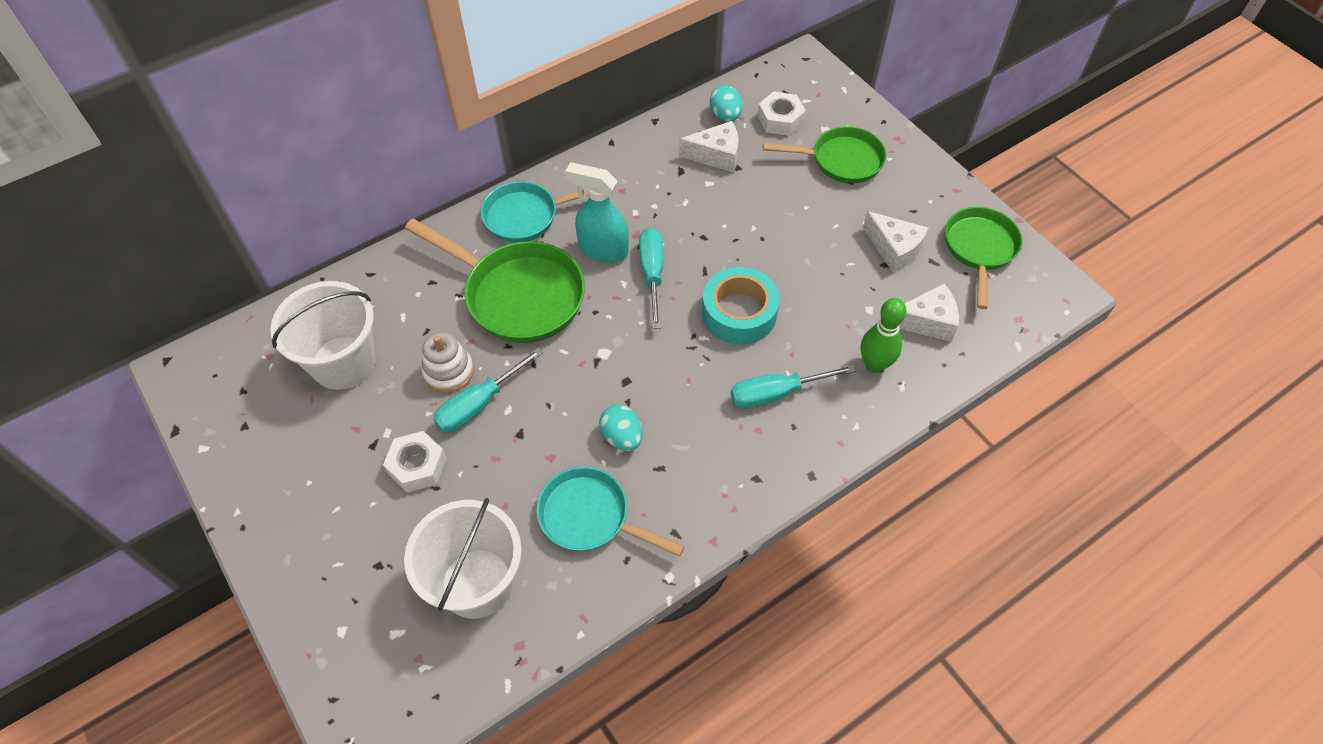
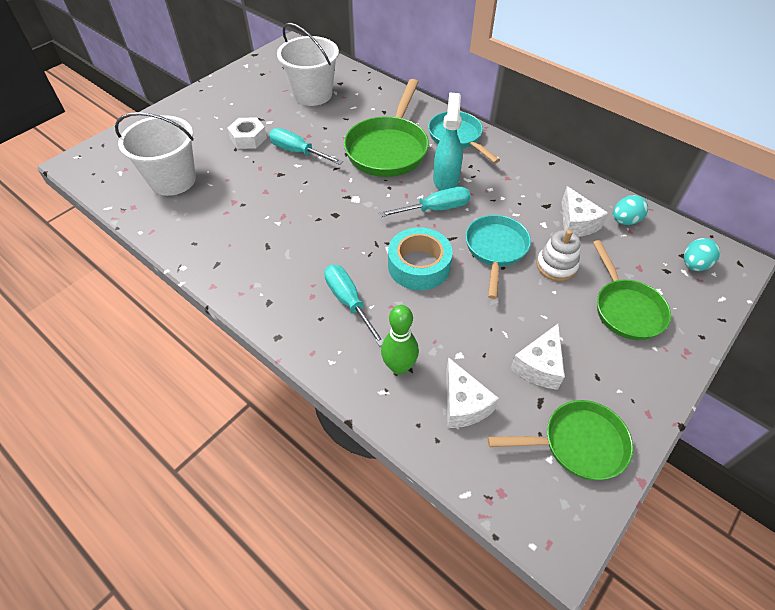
camera: 75 degrees right, 5 degrees down
white stacking toy [421,332,474,393] -> white stacking toy moved to [536,230,581,281]
turquoise pan [536,467,685,556] -> turquoise pan moved to [466,215,531,299]
turquoise egg [599,405,642,451] -> turquoise egg moved to [684,238,720,271]
white nut [757,91,806,136] -> none

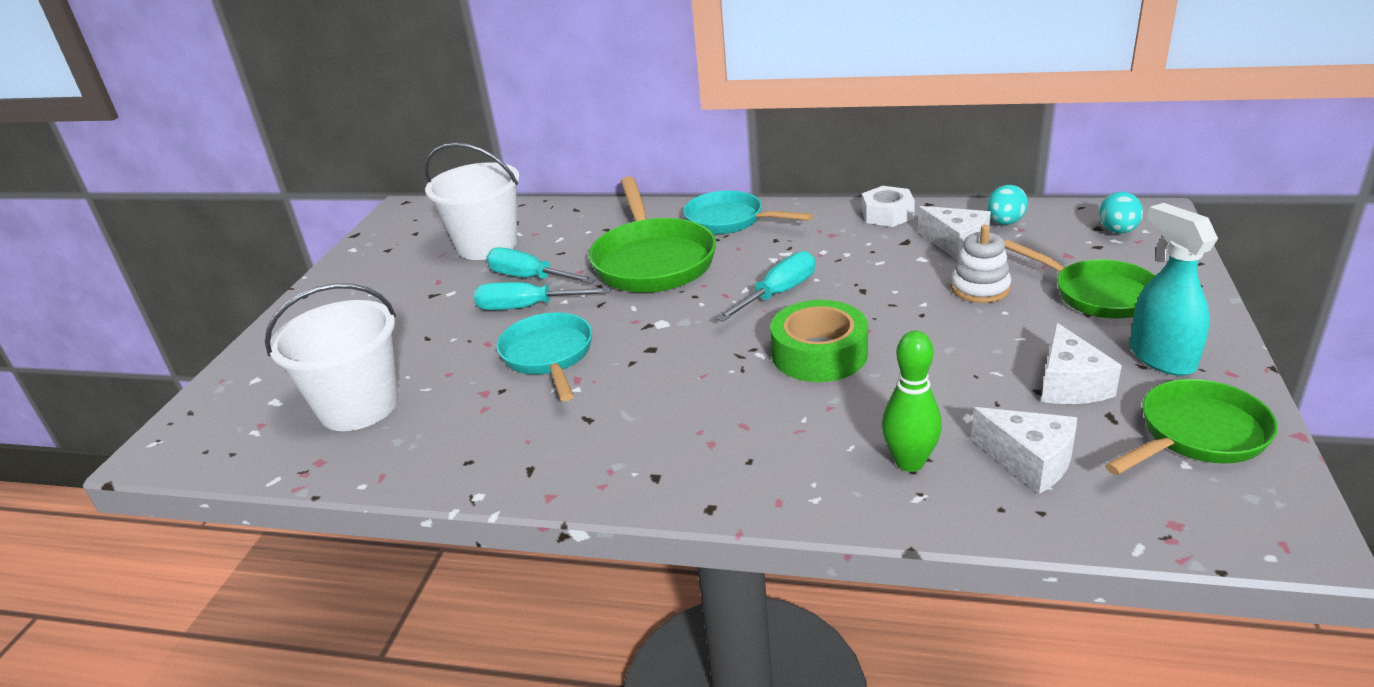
camera: 25 degrees left, 20 degrees down
white nut [227,117,267,149] -> white nut moved to [862,186,915,227]
turquoise screwdriver [324,265,384,346] -> turquoise screwdriver moved to [486,247,596,284]
turquoise tape [388,227,453,290] -> green tape [770,300,868,382]
turquoise spray bottle [433,92,463,190] -> turquoise spray bottle moved to [1130,203,1218,376]
turquoise pan [466,215,531,299] -> turquoise pan moved to [496,312,592,401]

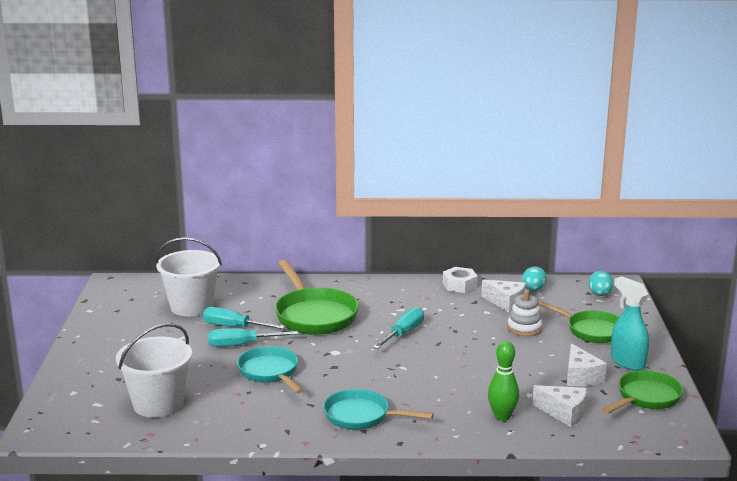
camera: 15 degrees left, 10 degrees down
turquoise pan [683,190,813,234] -> turquoise pan moved to [323,389,434,430]
green tape [770,300,868,382] -> none

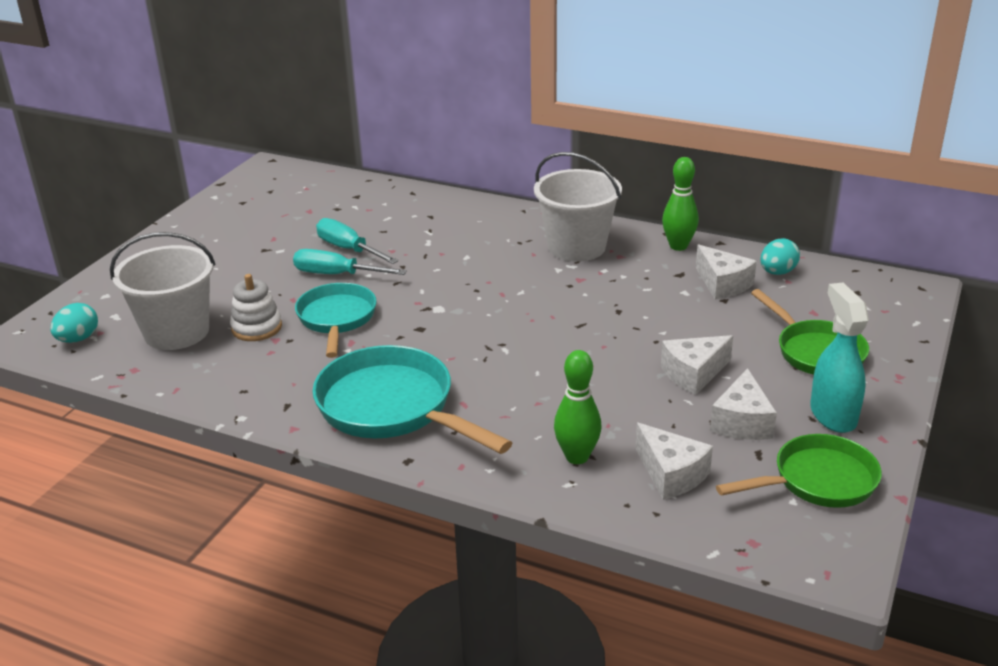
camera: 25 degrees right, 10 degrees up
white bucket [156,237,222,316] -> white bucket moved to [534,152,622,262]
green pan [275,260,359,335] -> none
turquoise pan [323,389,434,430] -> turquoise pan [313,345,512,454], size x1.50
turquoise screwdriver [373,307,424,349] -> none
white nut [443,267,478,293] -> green bowling pin [662,157,699,251]
white stacking toy [507,290,543,336] -> white stacking toy moved to [230,274,282,341]
turquoise egg [589,271,613,296] -> turquoise egg moved to [50,303,98,343]
none -> white cheese [661,335,733,395]

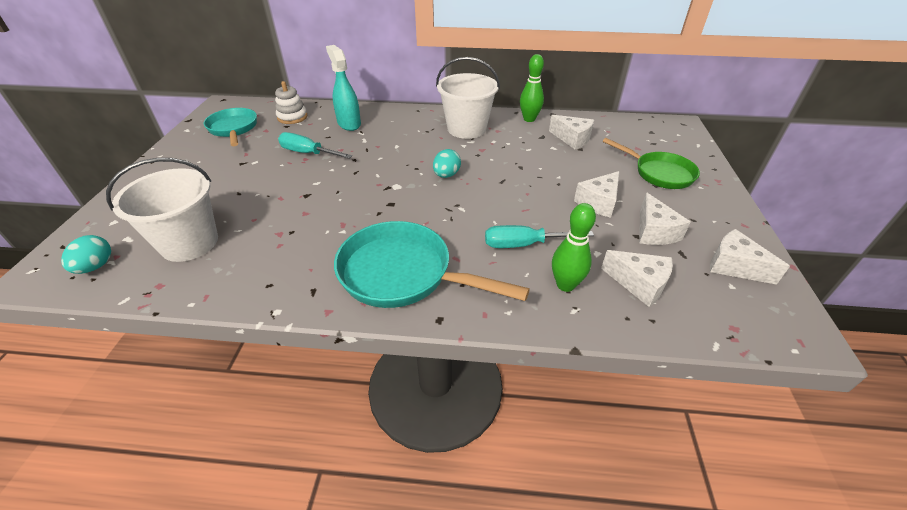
camera: 20 degrees left, 10 degrees up
white stacking toy [230,274,282,341] -> white stacking toy moved to [275,81,308,124]
turquoise screwdriver [293,249,407,275] -> turquoise screwdriver moved to [485,225,594,248]
turquoise pan [295,283,377,358] -> turquoise pan moved to [203,108,257,146]
green pan [716,434,882,508] -> white cheese [710,229,790,285]
turquoise egg [760,238,800,275] -> turquoise egg moved to [433,149,461,178]
turquoise spray bottle [810,282,869,433] -> turquoise spray bottle moved to [326,45,361,131]

